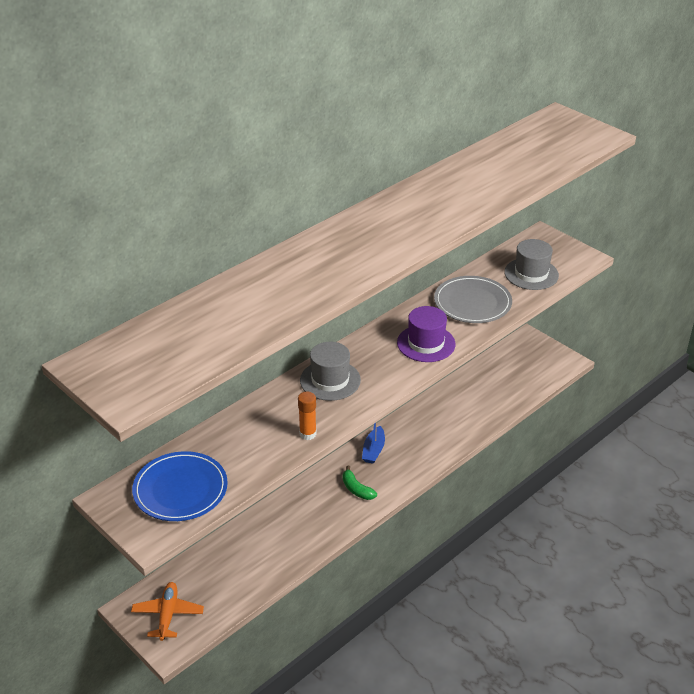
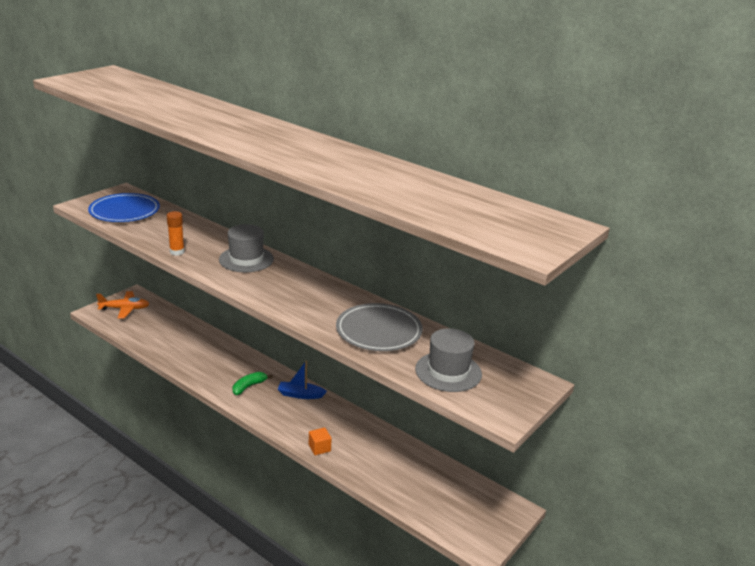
camera: 80 degrees right, 10 degrees down
purple hat [397,306,456,362] -> none
none -> orange cube [309,427,332,455]

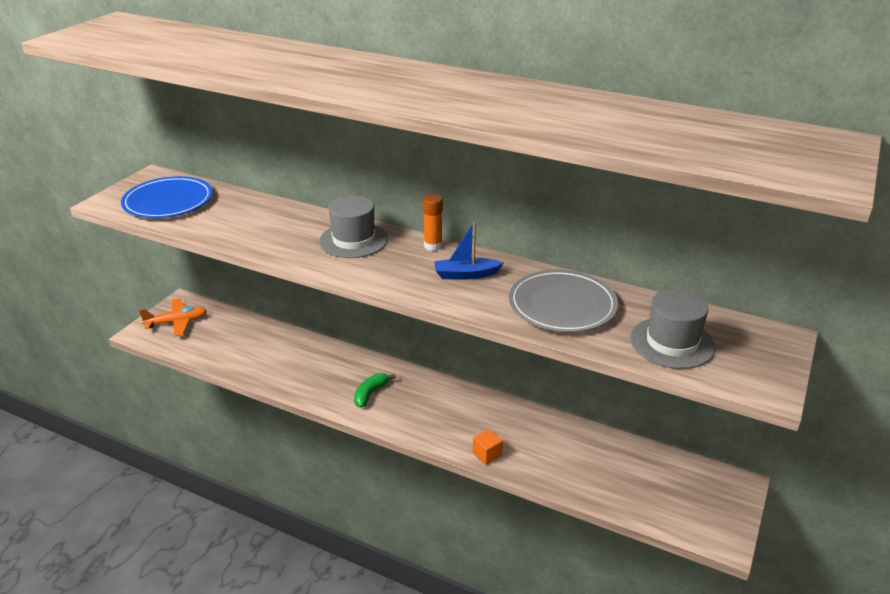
camera: 10 degrees left, 5 degrees up
orange glue stick [167,211,185,256] -> orange glue stick moved to [423,194,443,251]
blue boat [278,361,327,399] -> blue boat moved to [434,221,503,280]

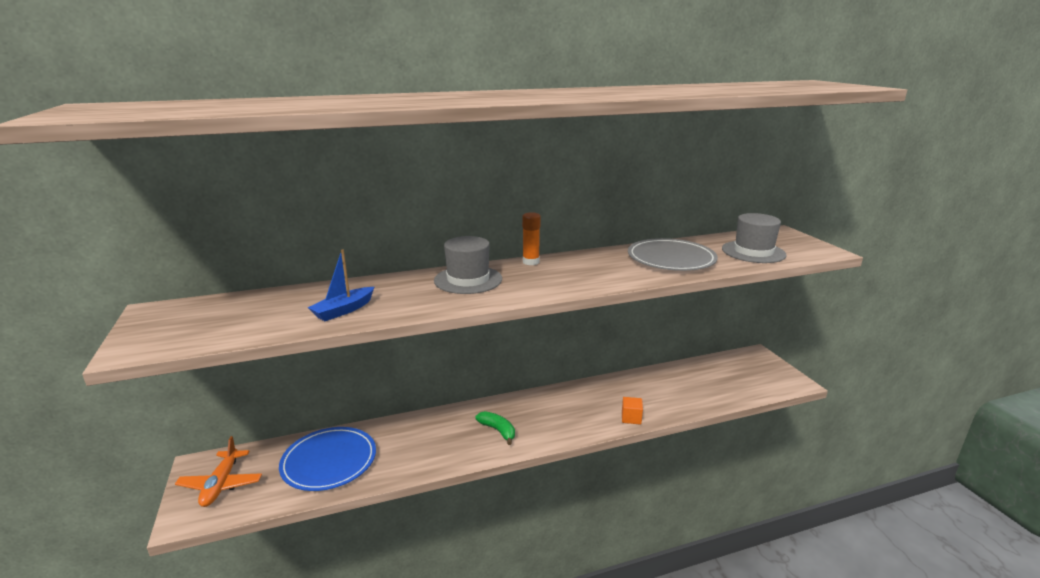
camera: 45 degrees left, 10 degrees down
blue plate [121,176,213,218] -> blue plate moved to [279,427,376,491]
orange plane [139,299,207,336] -> orange plane turned 150 degrees clockwise [175,436,262,507]
green banana [354,373,396,408] -> green banana turned 150 degrees clockwise [475,411,515,445]
blue boat [434,221,503,280] -> blue boat moved to [307,249,374,321]

